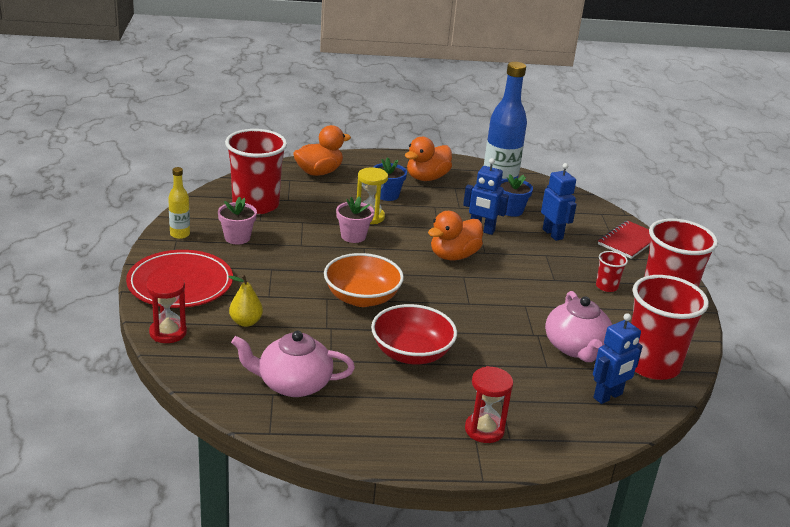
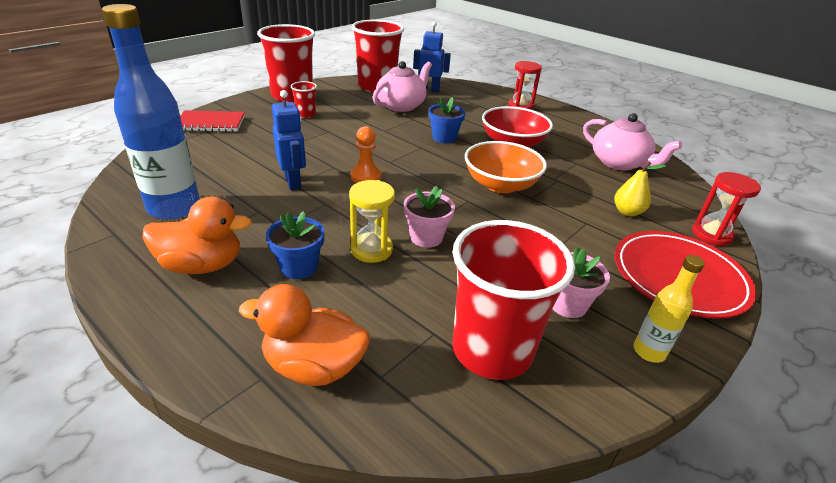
camera: 135 degrees left, 5 degrees up
orange duck [428,211,483,260] -> orange pawn [350,126,382,183]
blue flower pot [499,174,533,217] -> blue flower pot moved to [429,97,465,143]
blue robot [541,163,577,241] -> none

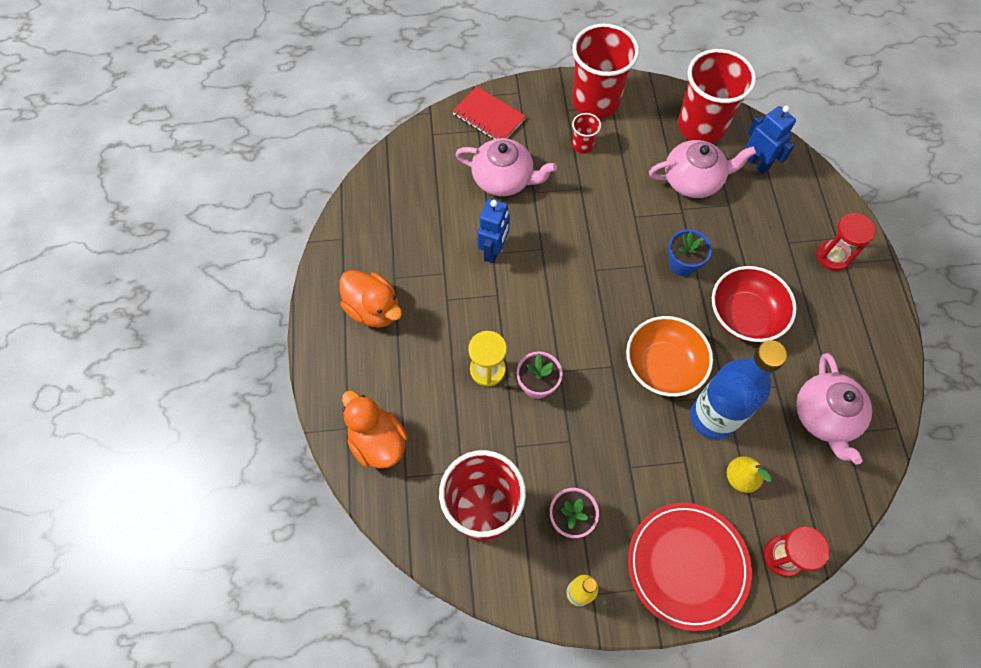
camera: 45 degrees right, 30 degrees up
blue bottle [102,4,200,220] -> blue bottle moved to [690,340,787,440]
blue flower pot [266,211,324,279] -> none
orange pawn [350,126,382,183] -> none
none -> pink teapot [455,138,557,196]

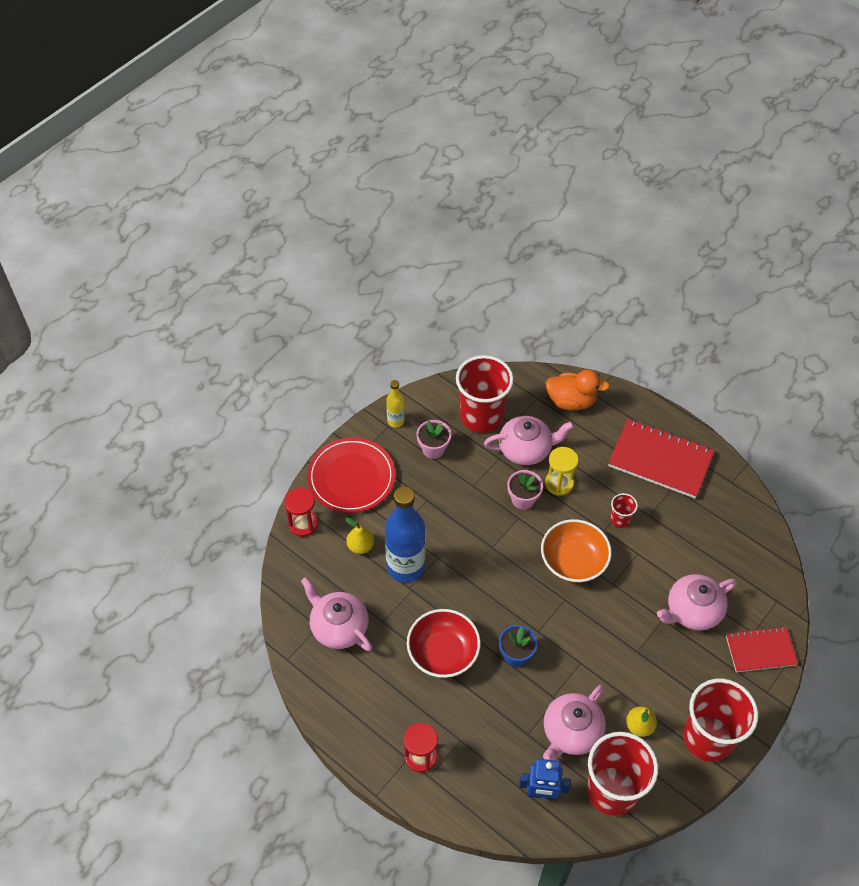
camera: 135 degrees right, 10 degrees down
orange duck [339,270,402,328] -> red notebook [608,419,715,498]
blue robot [478,199,510,263] -> none
red cup [572,113,601,154] -> red cup moved to [610,493,638,528]
orange bowl [626,316,713,397] -> orange bowl moved to [541,519,612,583]
none -> pink teapot [484,416,574,465]
none -> yellow pear [626,706,657,737]

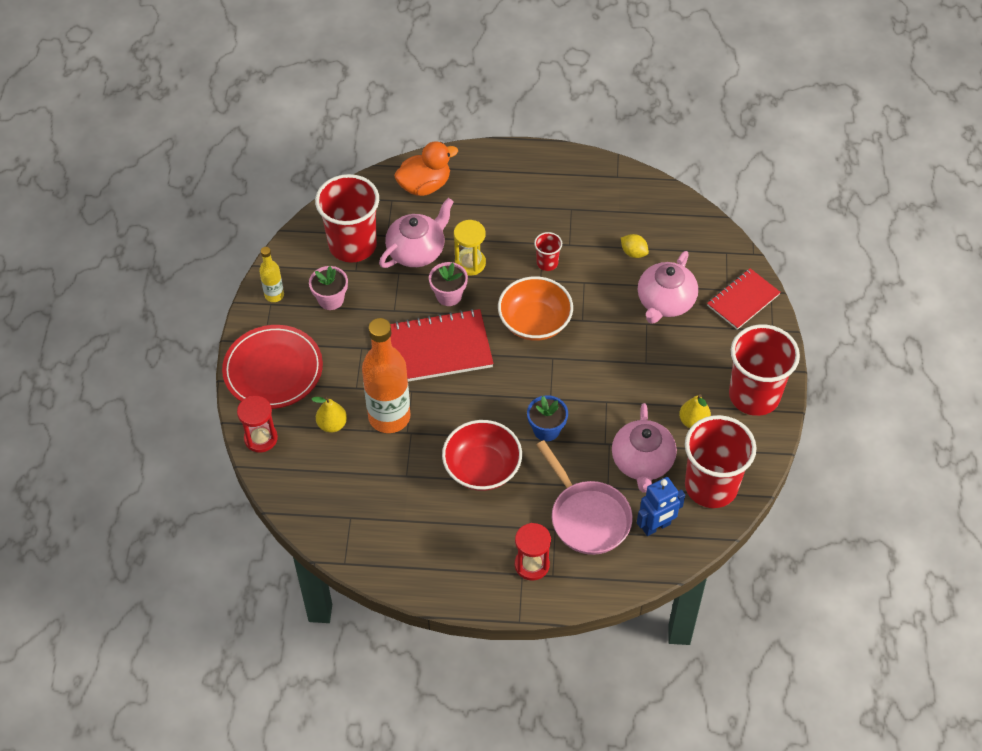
camera: 35 degrees left, 0 degrees up
pink teapot [301,577,372,651] -> none
blue bottle [385,486,425,583] -> orange bottle [362,318,411,433]
red notebook [608,419,715,498] -> red notebook moved to [390,309,494,382]
none -> pink pan [536,440,632,555]
none -> yellow lemon [621,234,649,258]

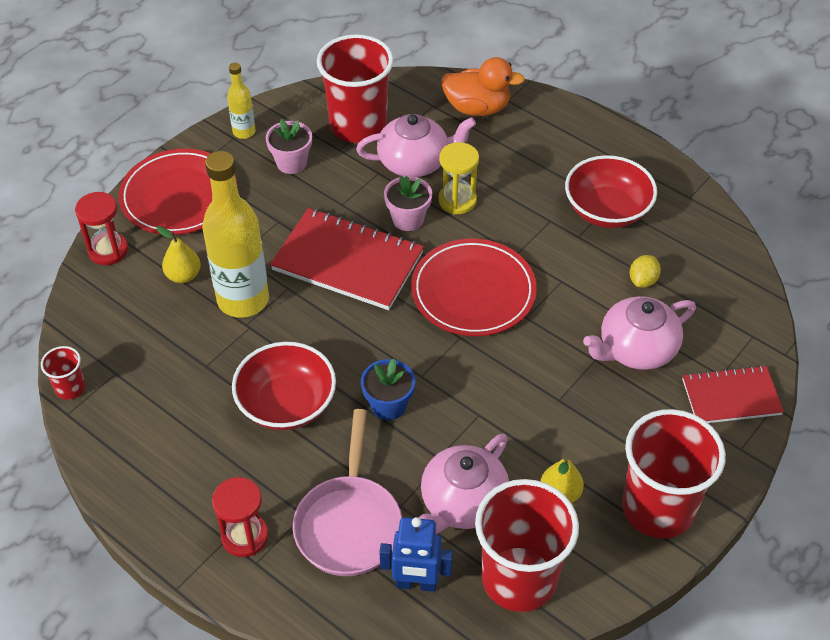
camera: 35 degrees right, 5 degrees down
orange bottle [362,318,411,433] -> yellow bottle [202,151,269,318]
orange bowl [498,276,573,341] -> red plate [411,239,537,336]
red cup [534,232,562,271] -> red cup moved to [41,346,85,400]
yellow lemon [621,234,649,258] -> yellow lemon turned 45 degrees clockwise [630,255,661,288]
none -> red bowl [565,155,657,228]

